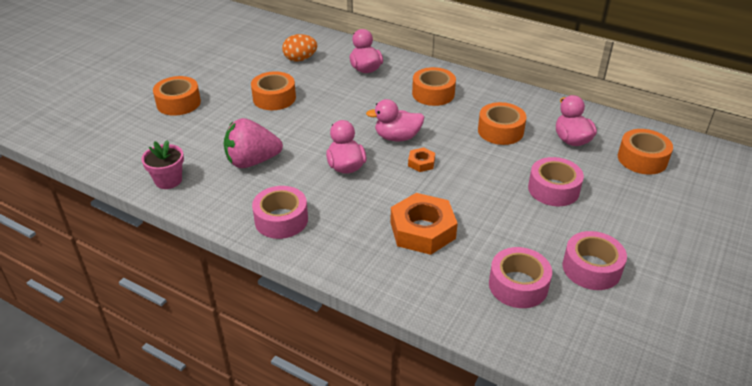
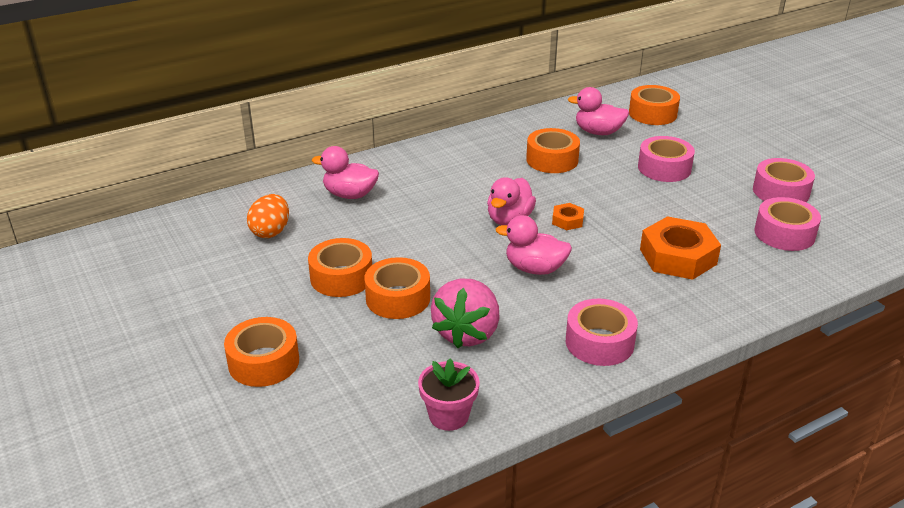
camera: 60 degrees left, 5 degrees down
orange tape [412,67,456,106] -> orange tape moved to [364,257,430,319]

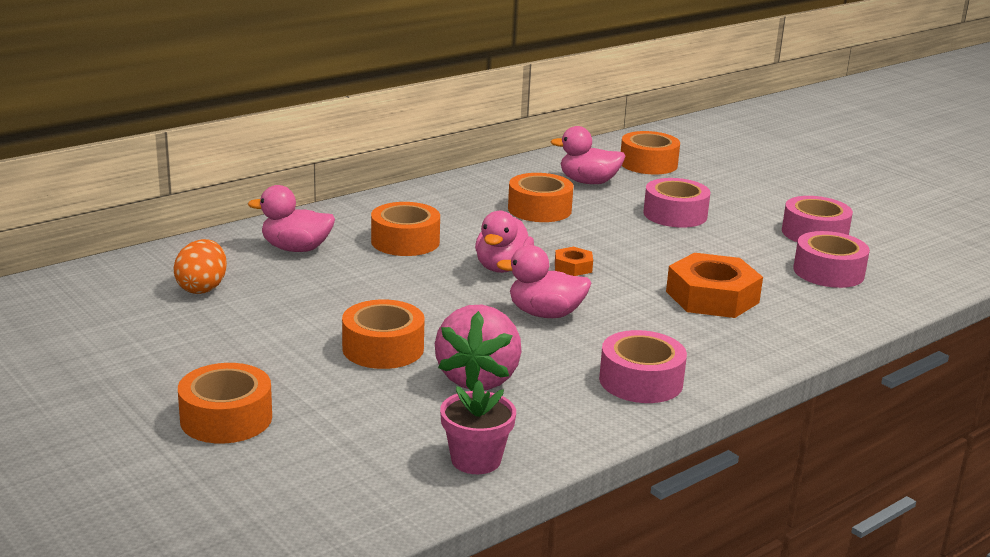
camera: 10 degrees left, 10 degrees down
orange tape [308,238,372,297] -> orange tape moved to [371,202,440,256]

